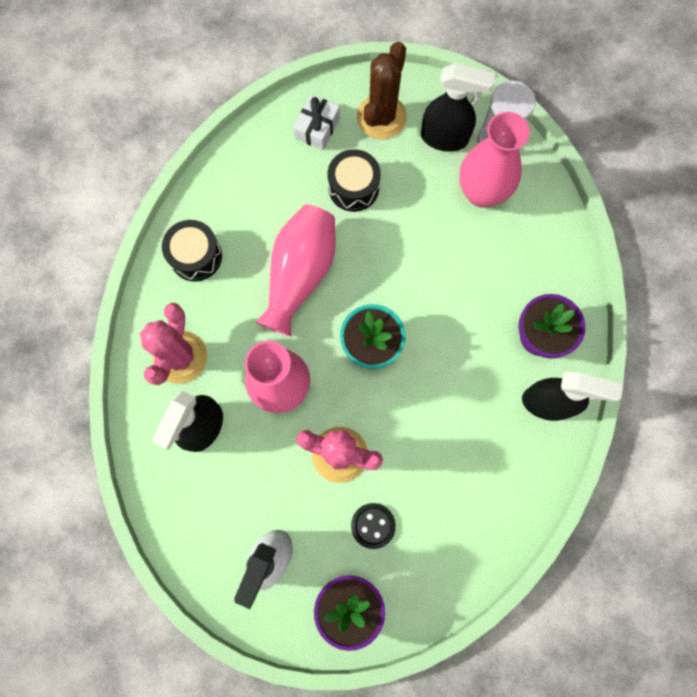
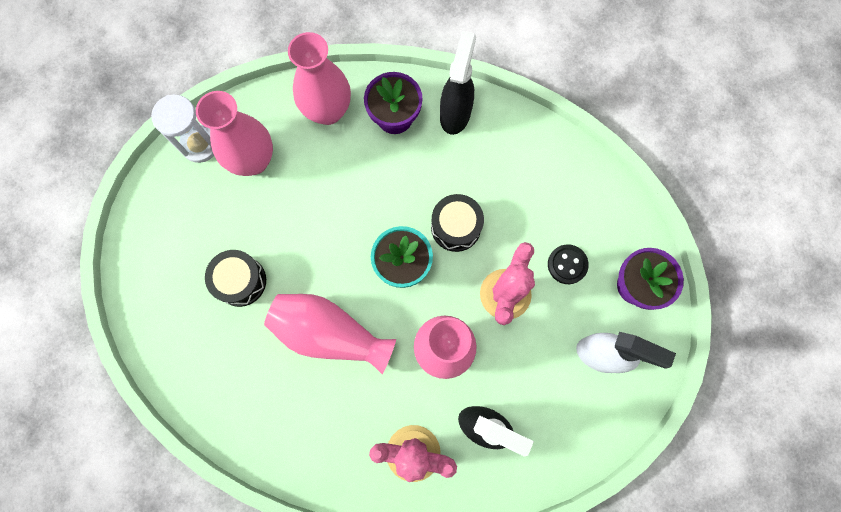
camera: 90 degrees left, 0 degrees up
black drum [162,220,222,282] -> black drum moved to [431,194,484,252]
white gift [293,94,340,150] -> none
brown cactus [357,42,407,139] -> none
black spray bottle [421,63,495,152] -> none
none -> pink vase [288,32,351,125]

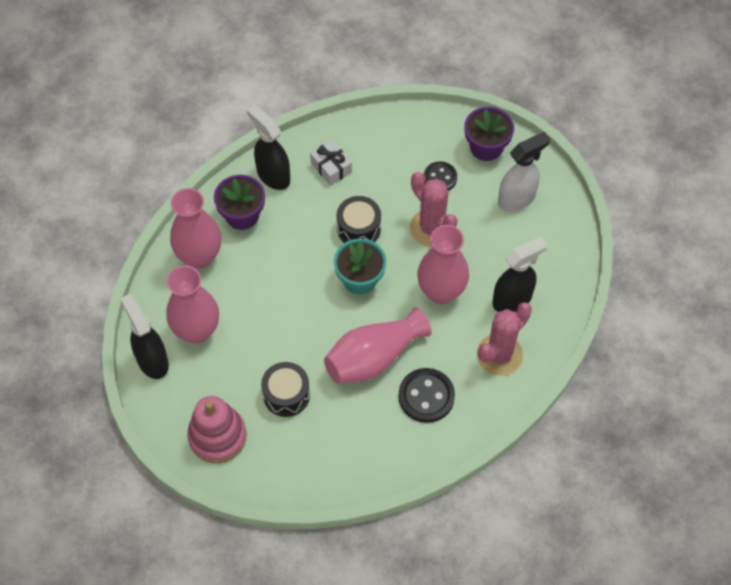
camera: 55 degrees left, 15 degrees down
white hourglass [151,95,214,163] -> black spray bottle [120,294,169,379]
none -> pink stacking toy [187,396,247,463]
none -> white gift [310,140,352,186]
none -> black button [399,368,455,423]

